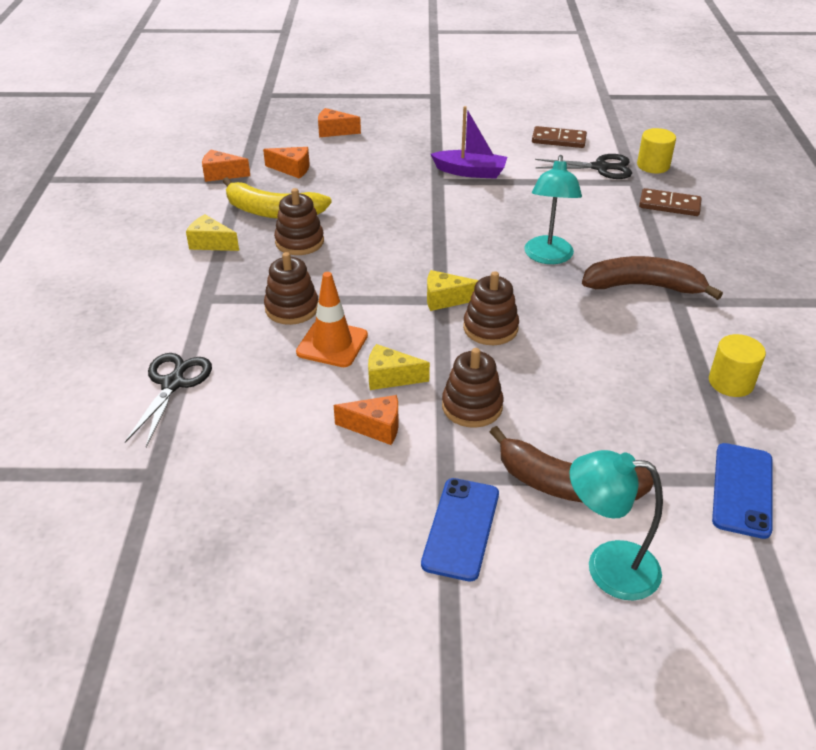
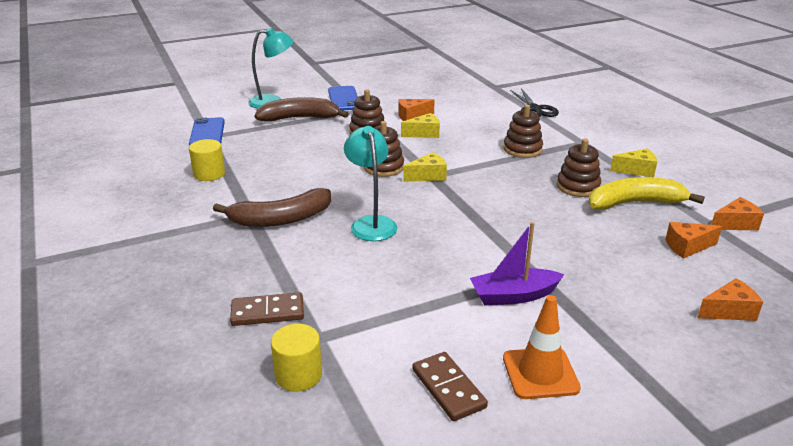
camera: 155 degrees right, 10 degrees down
orange traffic cone [296,272,368,367] -> orange traffic cone moved to [503,295,581,399]
brown domino [532,126,587,148] -> brown domino turned 75 degrees clockwise [412,352,488,421]
black scissors [535,154,632,179] -> none

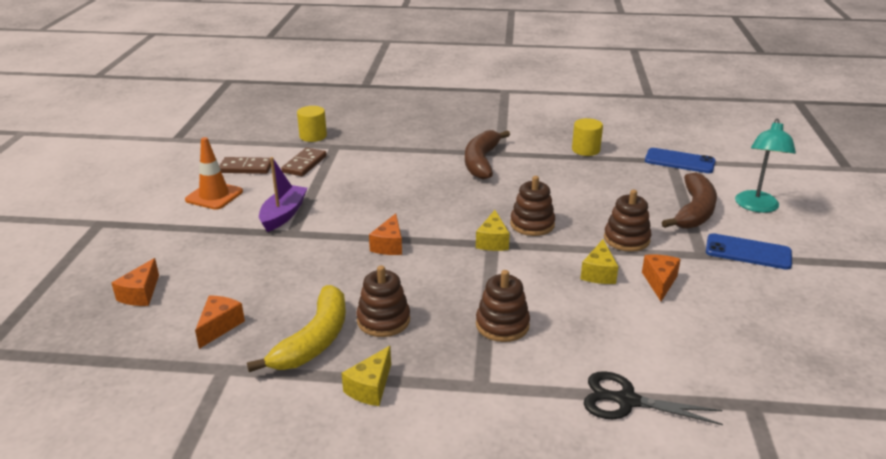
camera: 120 degrees right, 0 degrees up
brown domino [230,292,304,326] -> brown domino moved to [281,148,327,176]
turquoise lamp [344,126,397,241] -> none
orange cheese [711,197,764,230] -> orange cheese moved to [369,213,402,255]

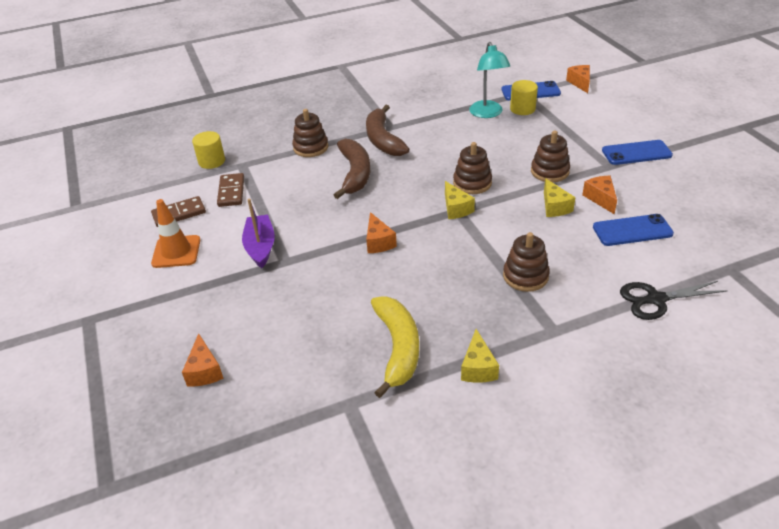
camera: 25 degrees left, 10 degrees up
orange cheese [195,295,245,349] -> orange cheese moved to [566,65,590,93]
brown stacking toy [356,266,410,337] -> brown stacking toy moved to [292,109,328,157]
yellow cylinder [572,118,603,156] -> yellow cylinder moved to [510,80,538,115]
brown banana [662,172,717,228] -> brown banana moved to [334,139,370,199]
turquoise lamp [735,119,796,213] -> turquoise lamp moved to [469,42,510,118]
none -> blue phone [593,214,674,246]

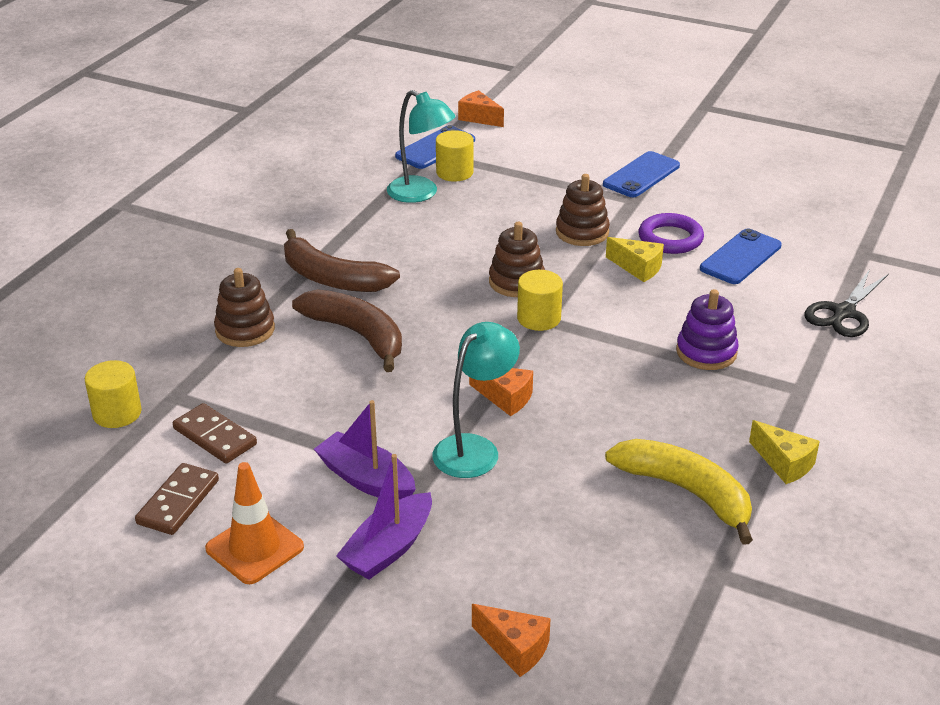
camera: 45 degrees left, 5 degrees down
yellow cheese [445,181,475,219] -> yellow cylinder [517,270,563,331]
brown stacking toy [503,232,550,292] -> purple stacking toy [676,289,739,370]
orange cheese [582,176,617,214] -> purple ring [639,213,704,254]
none -> purple boat [336,454,432,580]
none -> turquoise lamp [432,322,520,478]

